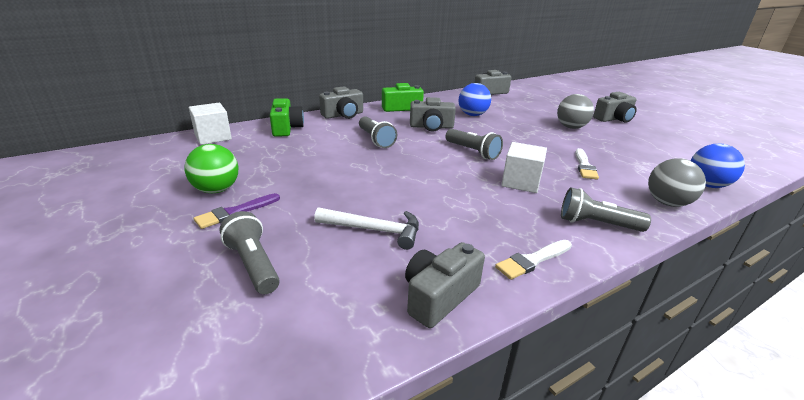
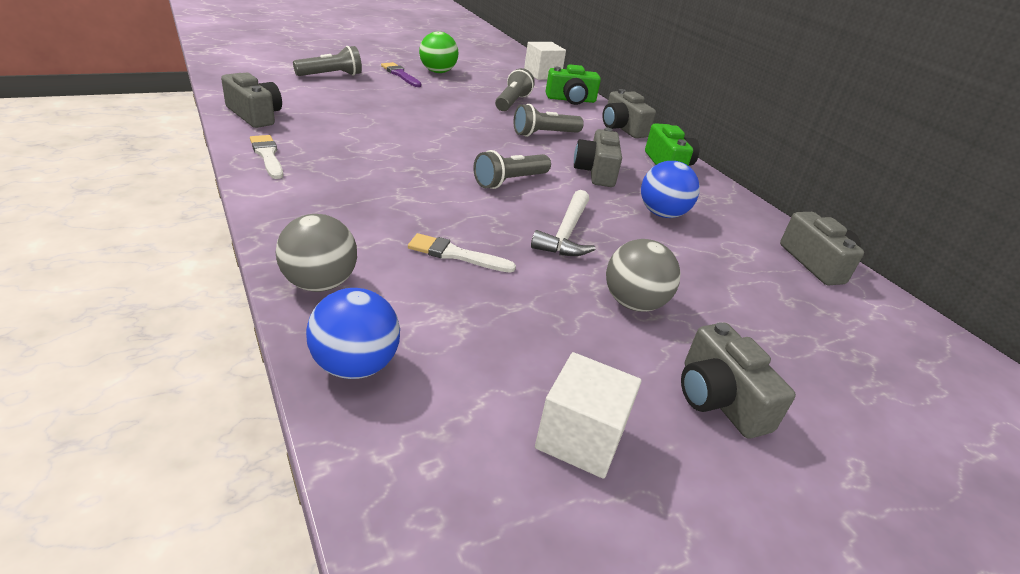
camera: 90 degrees right, 5 degrees up
white hammer [314,207,419,250] -> white hammer moved to [531,190,596,256]
white cube [501,142,547,193] -> white cube moved to [535,352,641,479]
grey flashlight [561,187,651,232] -> grey flashlight moved to [495,68,535,111]

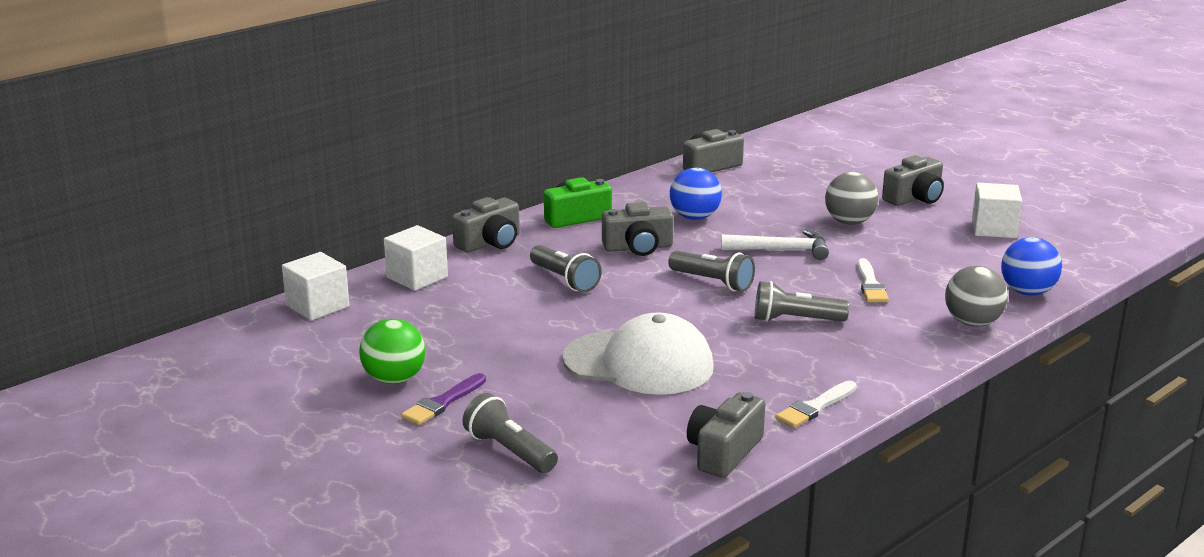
camera: 100 degrees left, 10 degrees down
grey flashlight [495,68,535,111] -> grey flashlight moved to [755,281,849,322]
green camera [546,64,601,105] -> white cube [384,225,448,291]
none -> white cap [562,312,714,395]

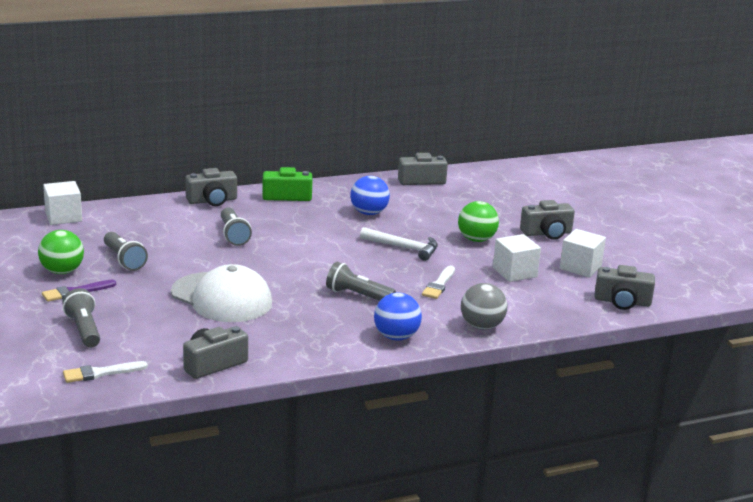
camera: 20 degrees right, 0 degrees up
white cube [384,225,448,291] -> white cube moved to [493,234,541,282]
grey camera [602,202,674,256] -> grey camera moved to [595,265,655,310]
grey flashlight [668,251,755,292] -> grey flashlight moved to [104,232,148,271]
white brush [775,381,857,428] -> white brush moved to [63,361,148,383]
grey ball [825,172,878,225] -> green ball [458,201,499,242]
blue ball [1001,237,1062,295] -> blue ball moved to [374,293,422,340]

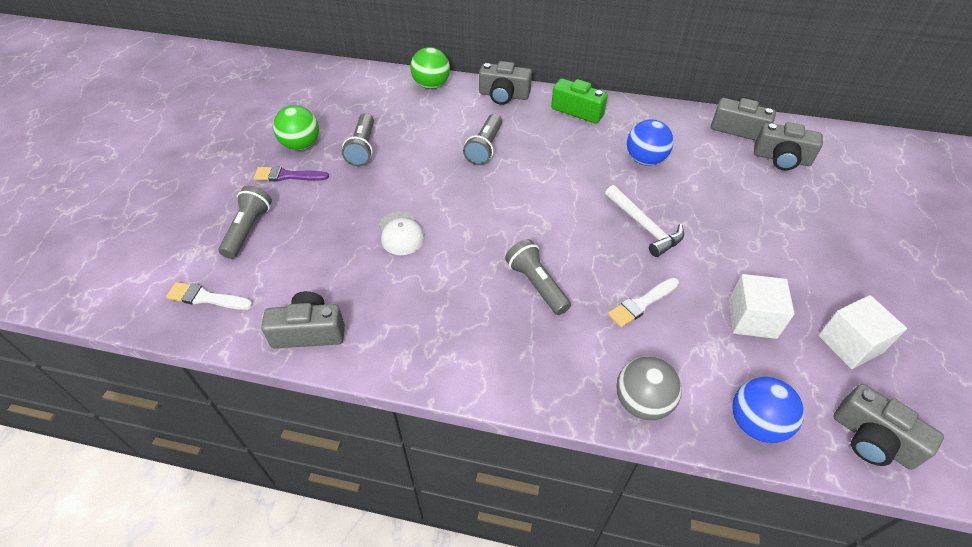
camera: 35 degrees right, 25 degrees up
white cube [43,181,82,225] -> none
white cap [171,264,272,322] -> white cap [379,211,425,255], size x0.50
blue ball [374,293,422,340] -> blue ball moved to [732,377,804,443]
green ball [458,201,499,242] -> green ball moved to [410,47,450,89]
grey camera [520,200,575,240] -> grey camera moved to [754,122,823,170]

